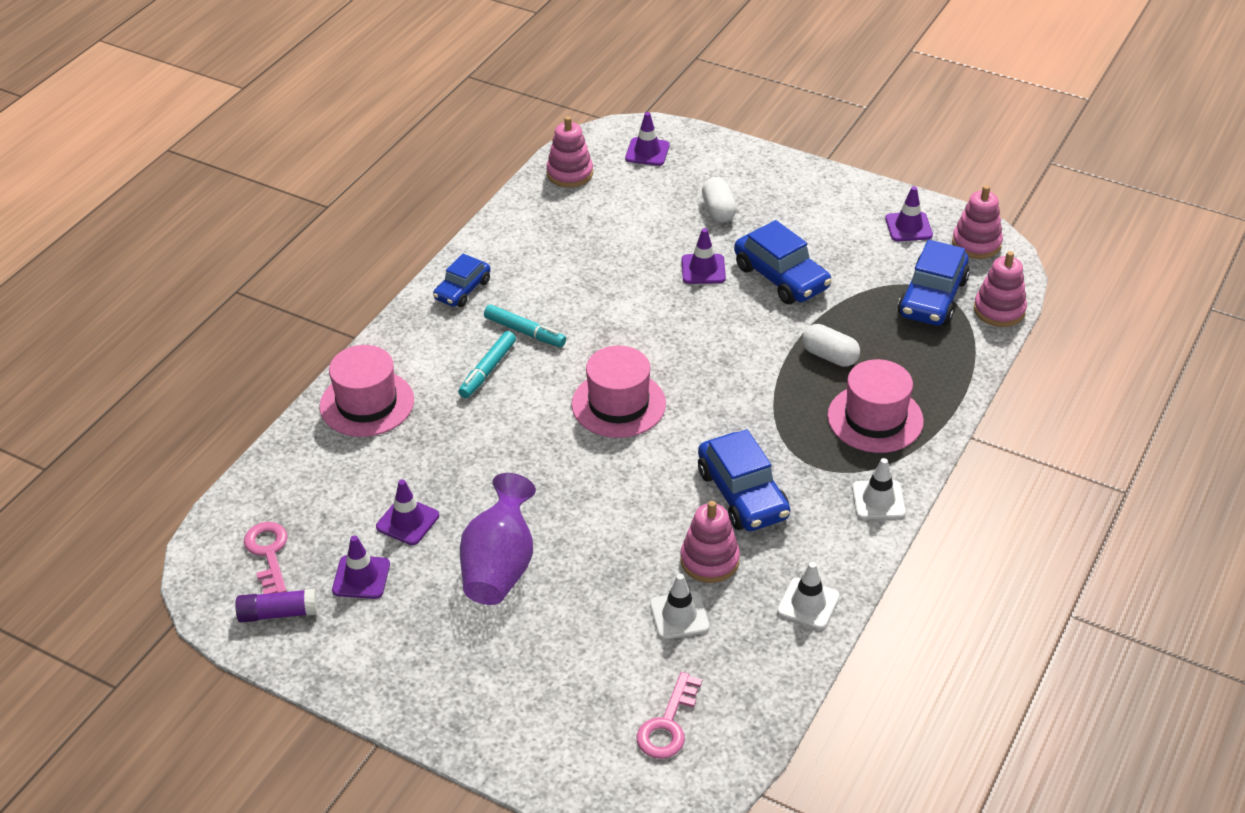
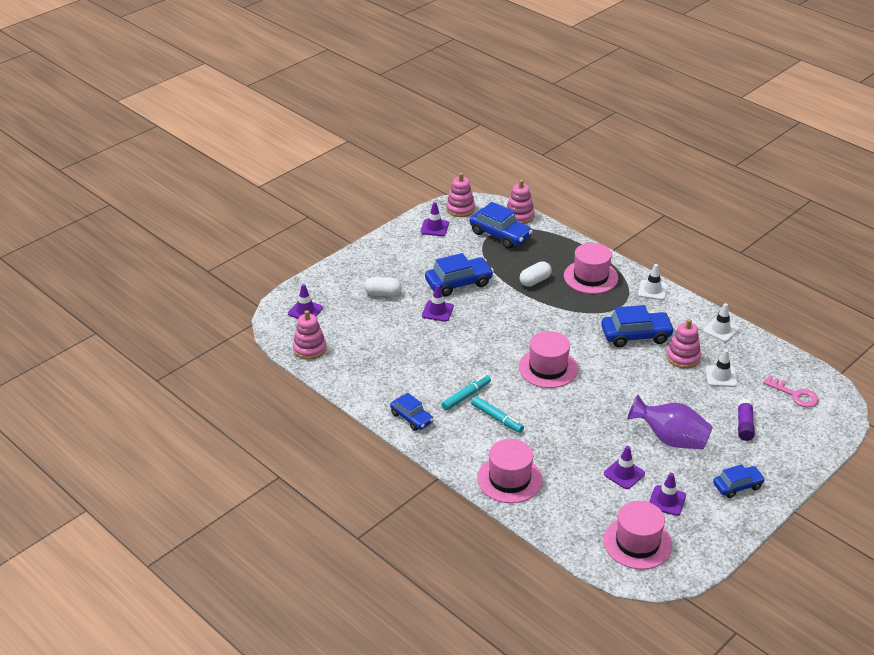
camera: 75 degrees left, 5 degrees down
purple glue stick [235,589,318,622] -> purple glue stick moved to [738,399,755,441]
pink key [244,522,288,594] -> pink hat [603,501,673,570]
none -> blue car [713,464,765,498]

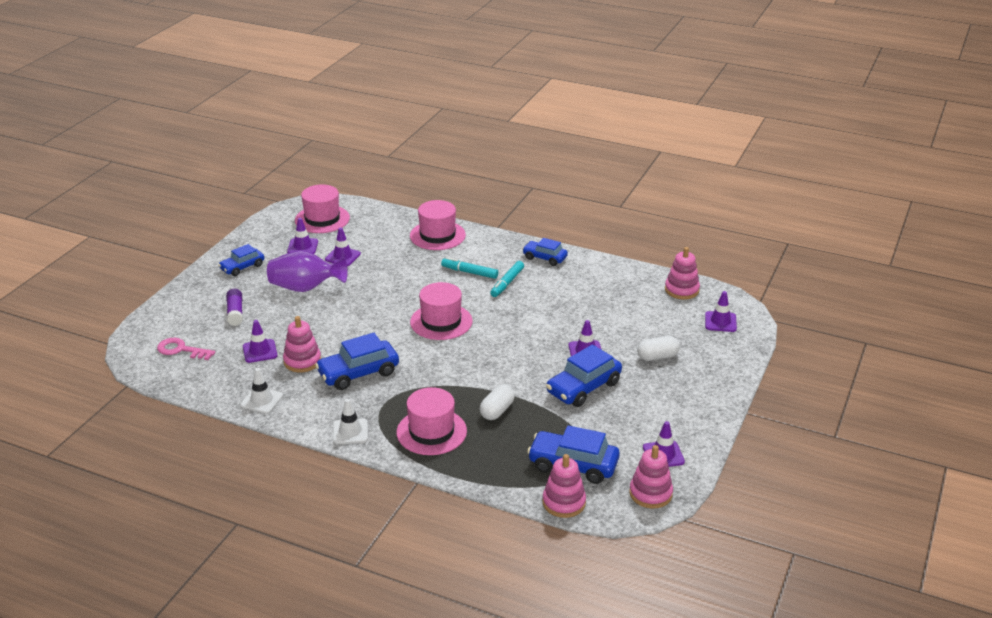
camera: 160 degrees right, 5 degrees down
white traffic cone [706,349,737,387] -> purple traffic cone [243,320,277,363]

